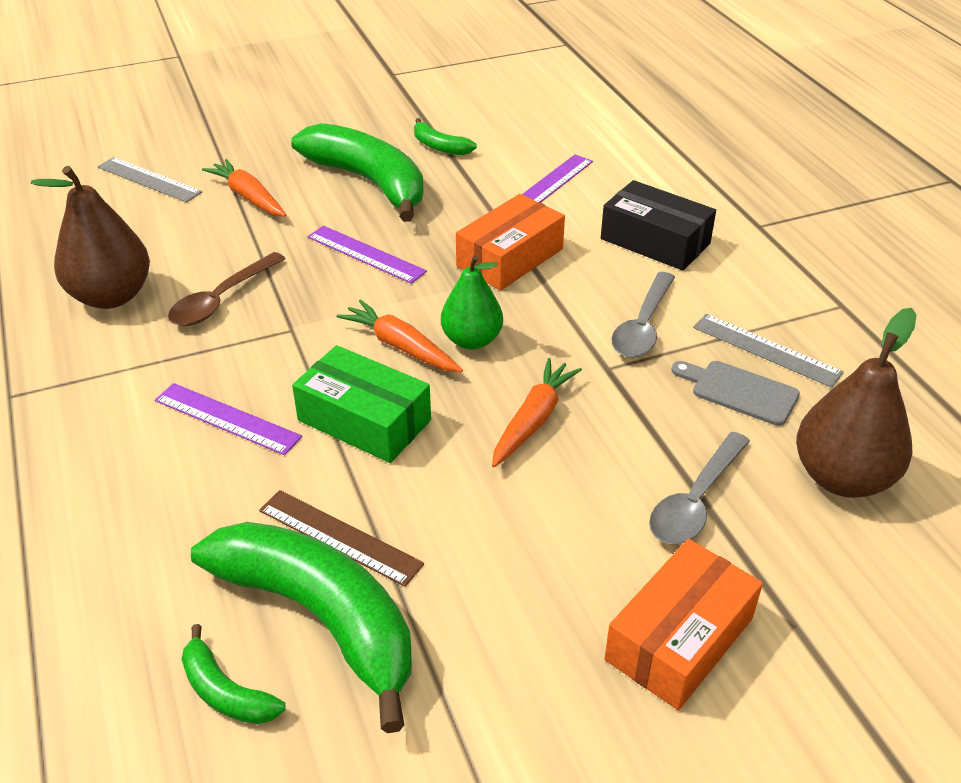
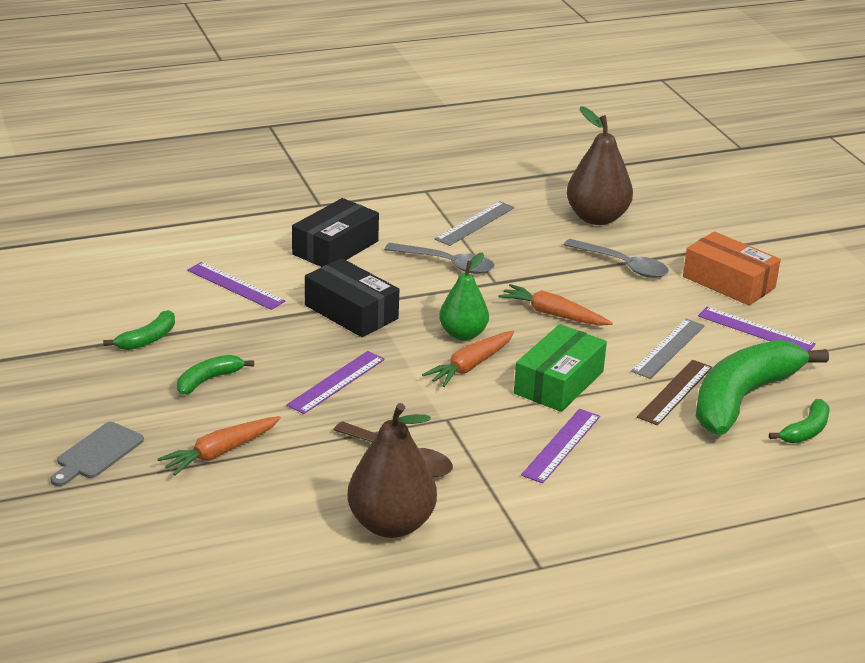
camera: 90 degrees left, 10 degrees down
grey ruler [97,157,202,202] -> grey ruler moved to [631,319,705,379]
green banana [291,123,424,222] -> green banana [177,355,254,395], size x0.45
orange box [456,194,565,290] -> black box [305,258,399,337]
grey cutting board [671,361,800,426] -> grey cutting board moved to [50,422,144,486]
none -> purple ruler [698,307,816,351]

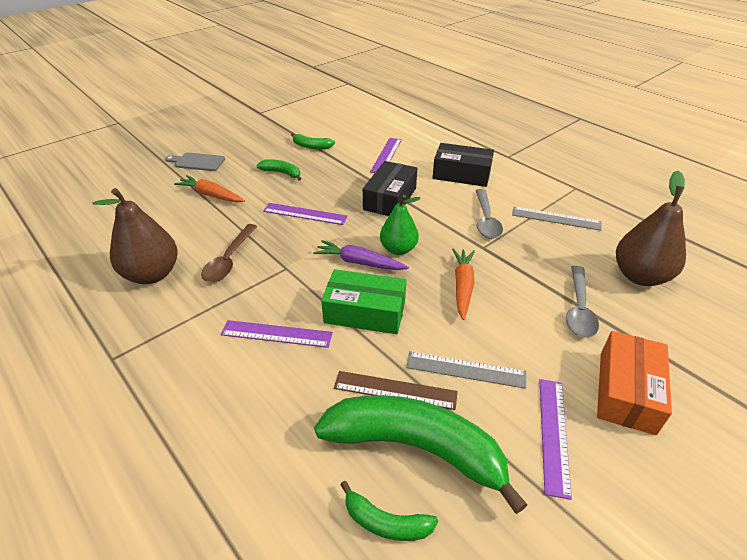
camera: 70 degrees right, 10 degrees up
orange carrot [422,331,514,387] -> purple carrot [313,240,409,270]

